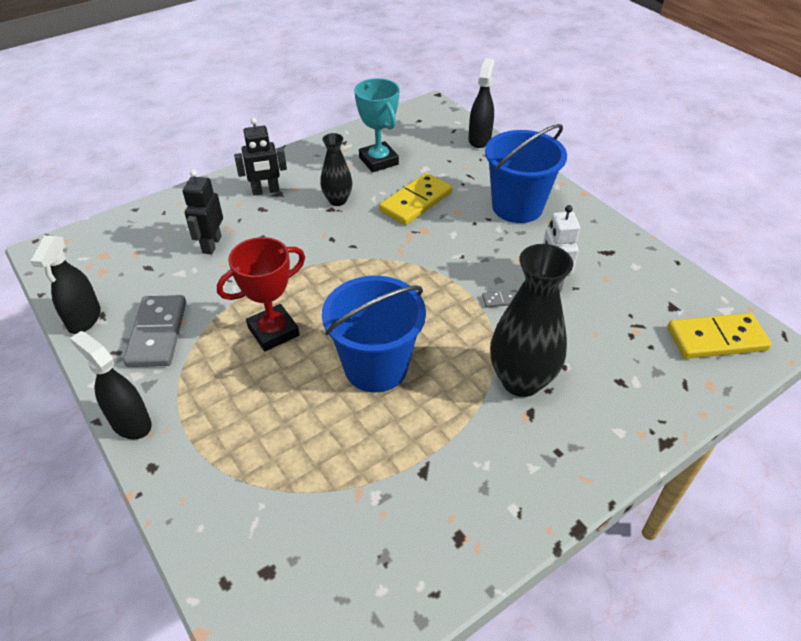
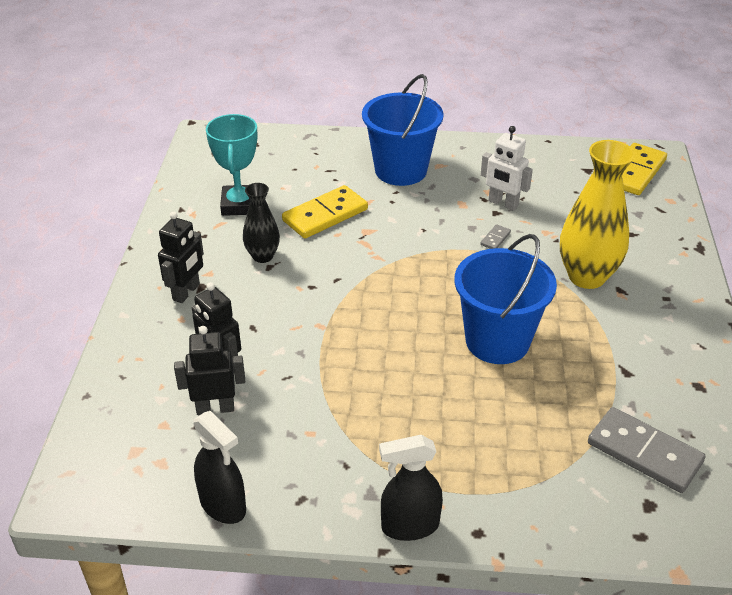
camera: 50 degrees left, 5 degrees down
grey domino [123,295,186,367] -> grey domino moved to [588,407,705,493]
red trophy [217,237,305,351] -> none
turquoise trophy [354,78,400,173] -> turquoise trophy turned 75 degrees clockwise [206,114,258,216]
yellow domino [379,173,452,225] -> yellow domino turned 60 degrees clockwise [282,185,368,239]
black spray bottle [468,58,494,148] -> none
black vase [490,244,573,397] -> yellow vase [560,140,635,289]
none -> black robot [174,326,245,415]

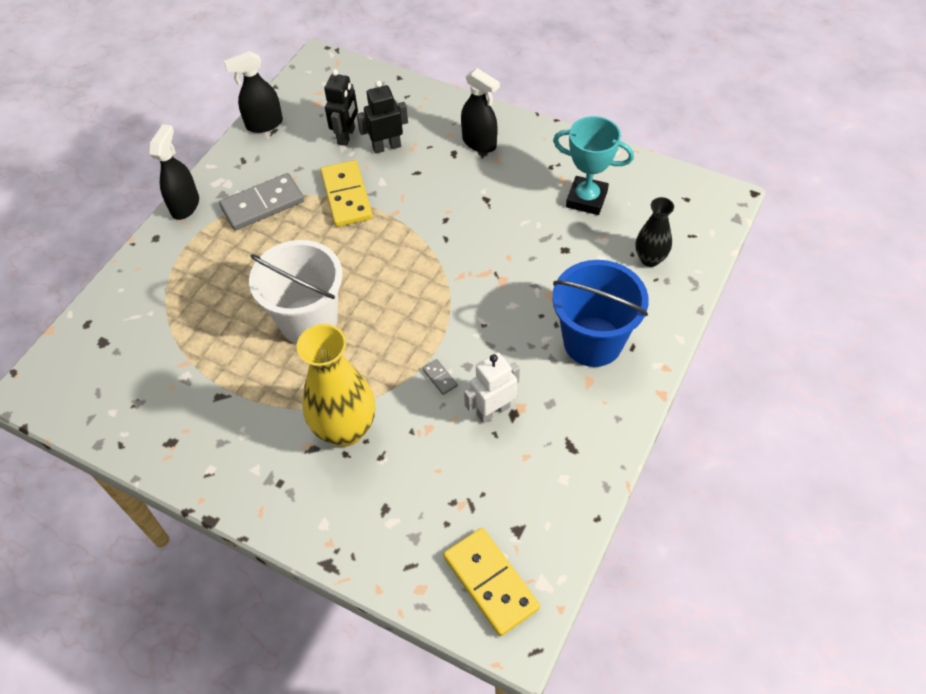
camera: 115 degrees right, 15 degrees up
black robot [158,211,204,303] -> black spray bottle [461,68,500,153]
black vase [243,183,280,263] -> black vase moved to [636,197,674,267]
yellow domino [282,185,368,239] -> yellow domino moved to [320,160,373,227]
blue bucket [455,234,557,364] -> white bucket [249,240,342,344]
grey domino [588,407,705,493] -> grey domino moved to [219,173,304,231]

